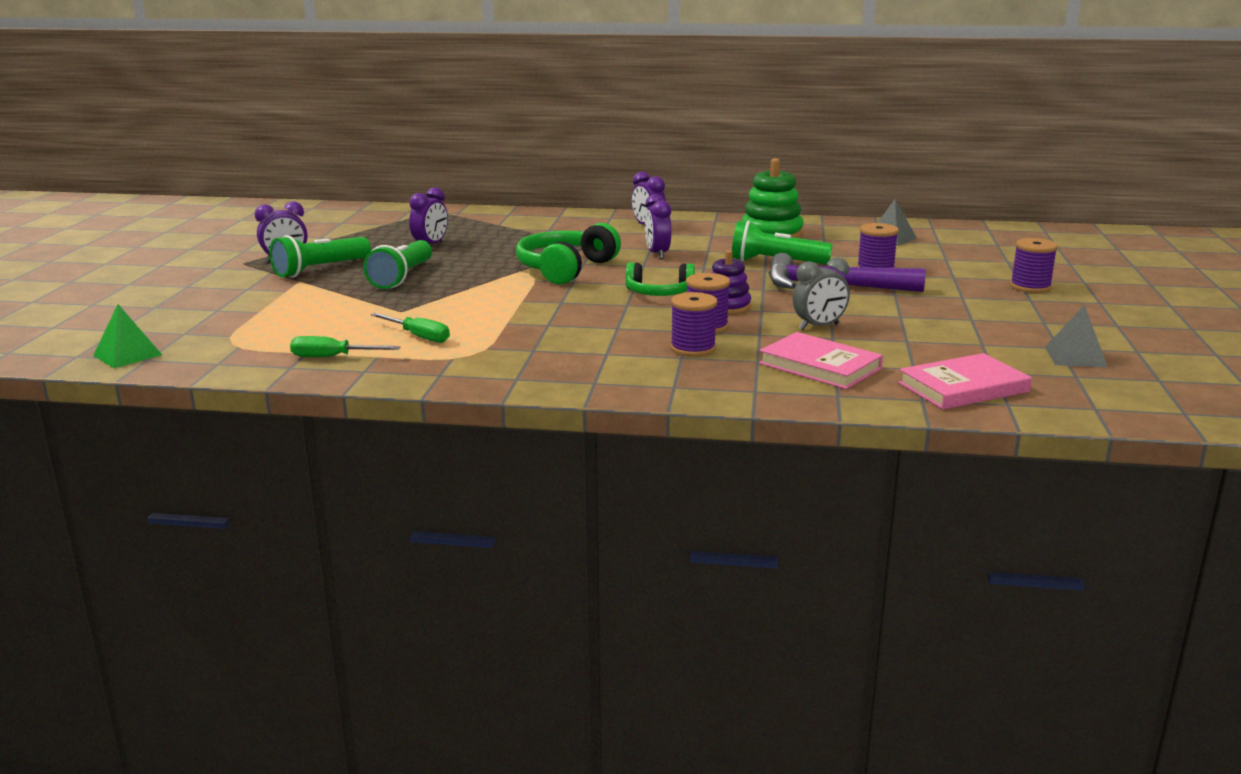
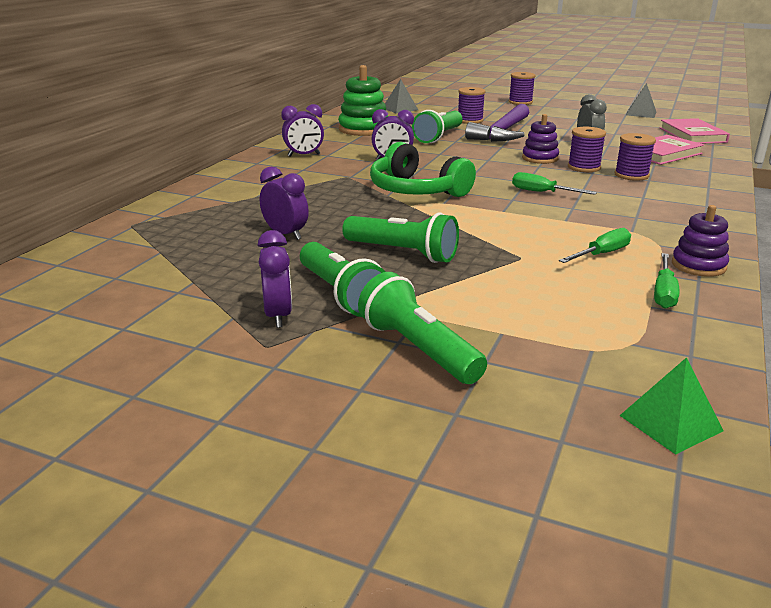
camera: 75 degrees left, 5 degrees up
green headphones [626,262,695,296] -> none
none -> green flashlight [358,272,487,384]
none -> green screwdriver [512,172,597,195]
none -> purple stacking toy [672,205,729,277]

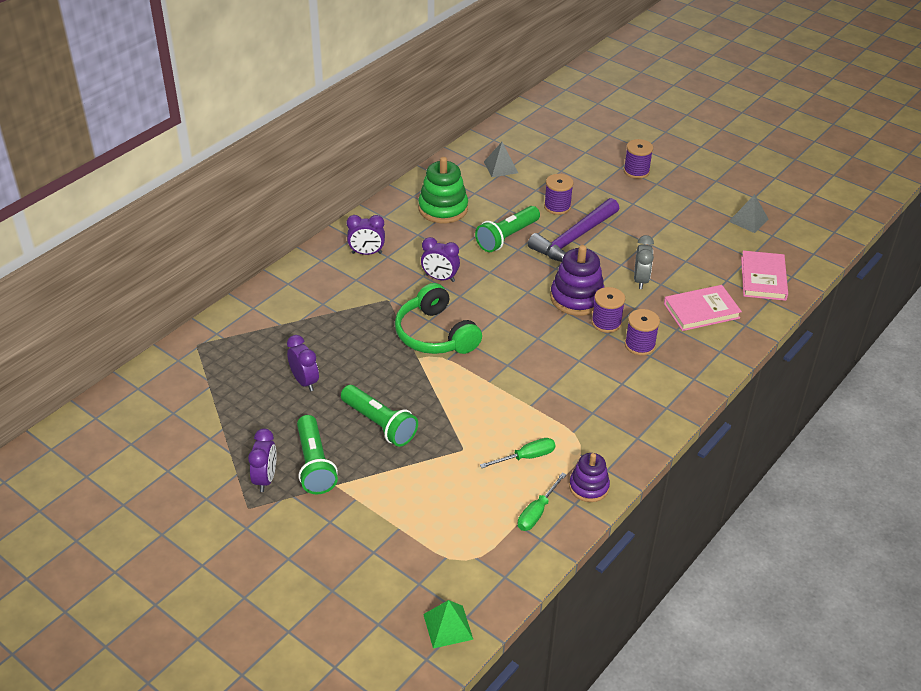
camera: 15 degrees right, 15 degrees up
green flashlight [358,272,487,384] -> none
green screwdriver [512,172,597,195] -> none
purple stacking toy [522,114,559,164] -> purple stacking toy [550,245,604,316], size x1.59

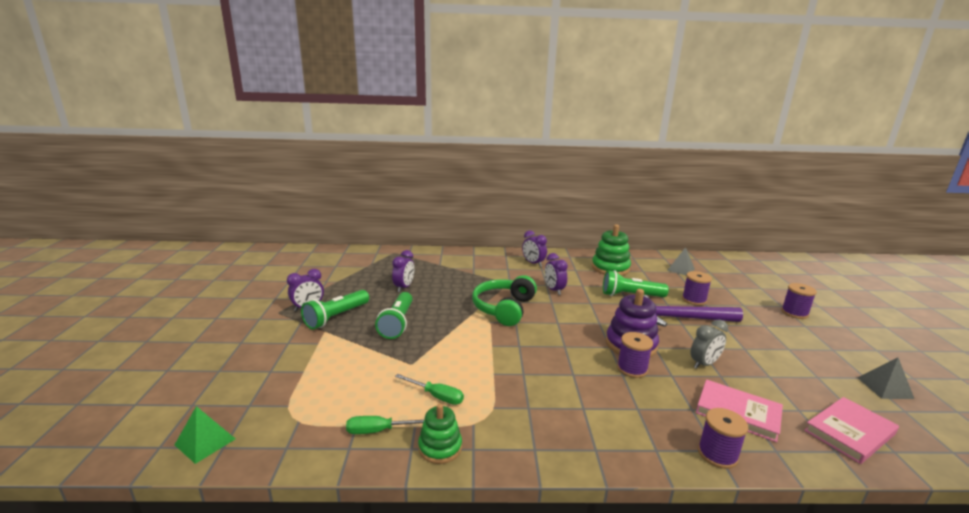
camera: 50 degrees right, 20 degrees down
purple stacking toy [569,453,610,502] -> green stacking toy [418,404,462,464]
purple spool [625,309,660,355] -> purple spool moved to [698,408,748,469]

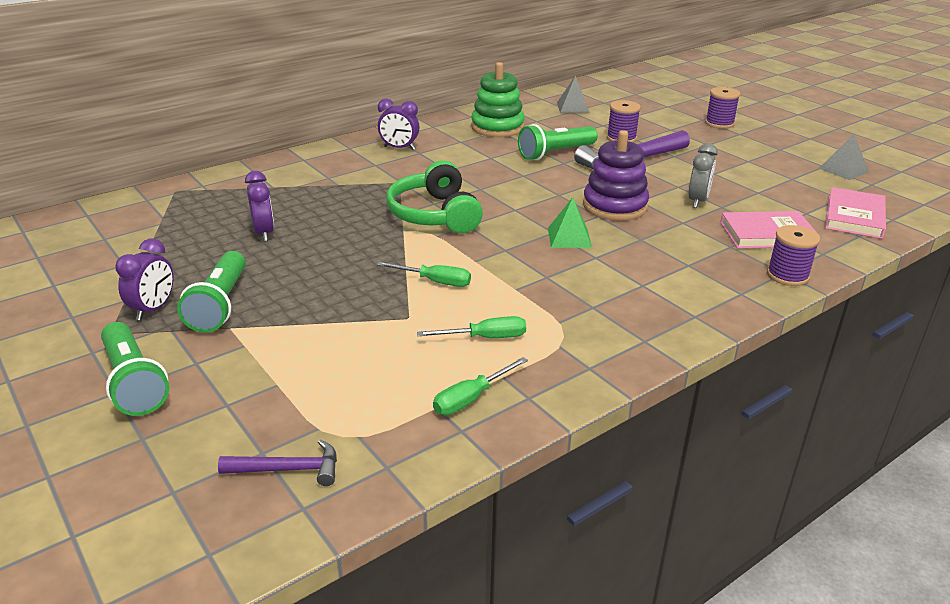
camera: 35 degrees left, 10 degrees up
green pyramid [175,406,235,464] -> green pyramid moved to [548,197,592,248]
green flashlight [375,292,413,339] -> green flashlight moved to [101,322,169,416]
green stacking toy [418,404,462,464] -> none
purple clock [545,253,568,295] -> none
purple spool [617,332,653,378] -> none
none -> purple hammer [218,439,337,486]
none -> green screwdriver [377,262,471,287]

